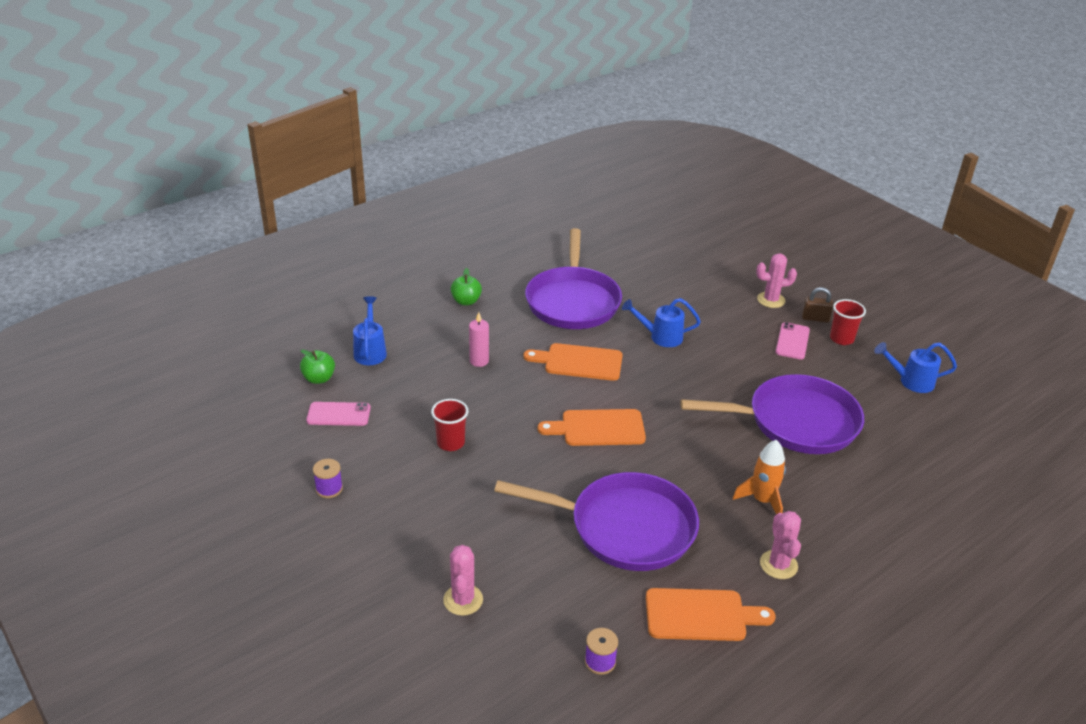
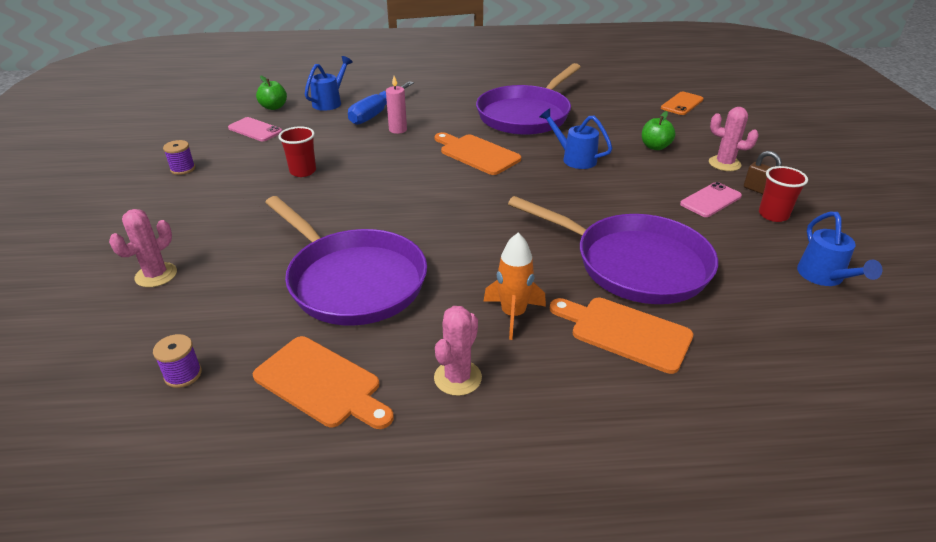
camera: 35 degrees right, 0 degrees up
green apple [451,268,482,305] -> green apple moved to [642,111,676,150]
orange cutting board [538,409,646,446] -> orange cutting board moved to [550,298,693,374]
blue watering can [874,342,957,393] -> blue watering can turned 135 degrees counterclockwise [797,212,882,286]
none -> blue screwdriver [348,81,414,125]
none -> orange phone [661,92,704,115]

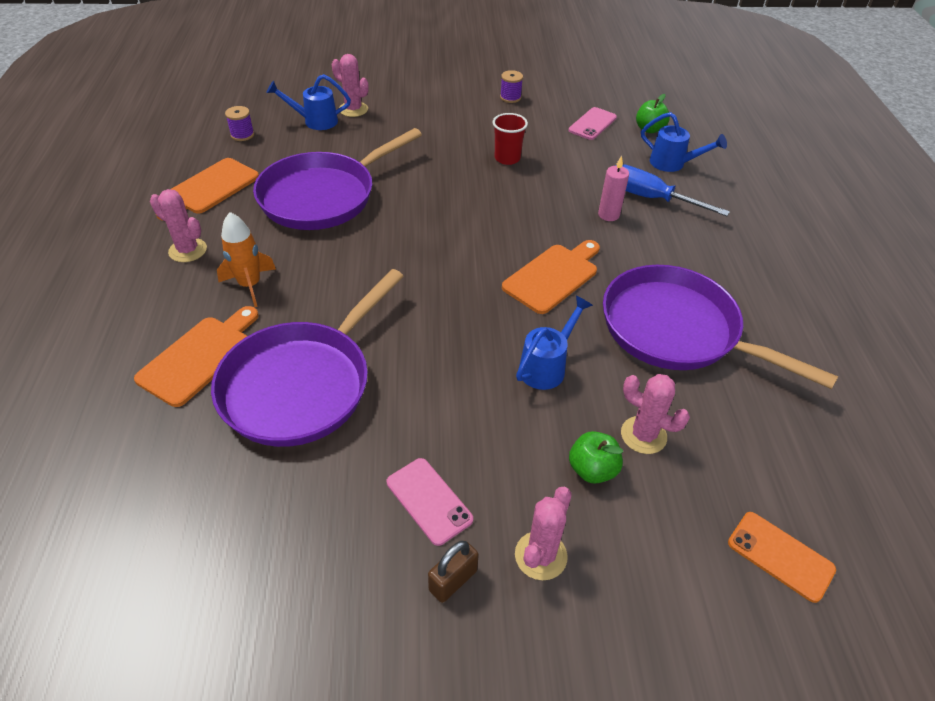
camera: 90 degrees right, 10 degrees up
red cup [759,166,808,222] -> none
blue watering can [797,212,882,286] -> blue watering can moved to [266,74,351,130]
none -> pink cactus [621,374,690,454]

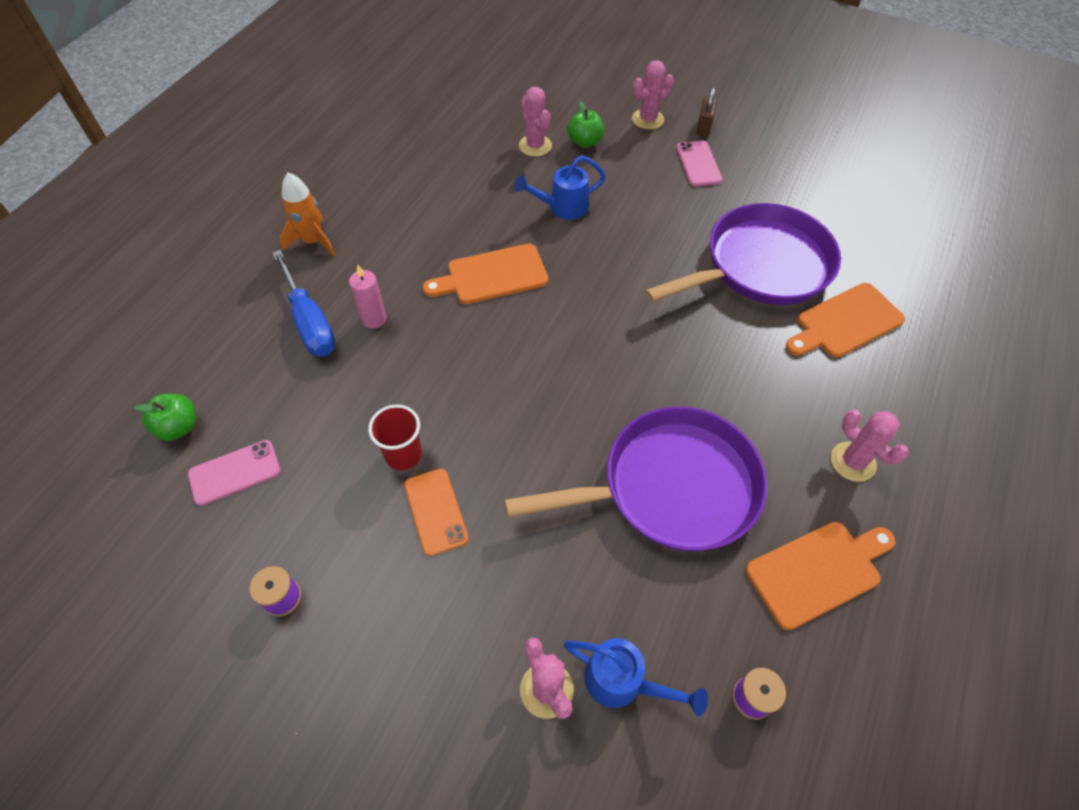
camera: 150 degrees left, 10 degrees up
orange rocket [217,212,276,307] -> orange rocket moved to [279,172,336,256]
brown padlock [428,541,479,603] -> brown padlock turned 60 degrees counterclockwise [696,87,717,137]
purple pan [603,265,838,389] -> none
blue watering can [641,112,727,172] -> none
orange phone [728,512,836,603] -> orange phone moved to [404,469,469,556]

